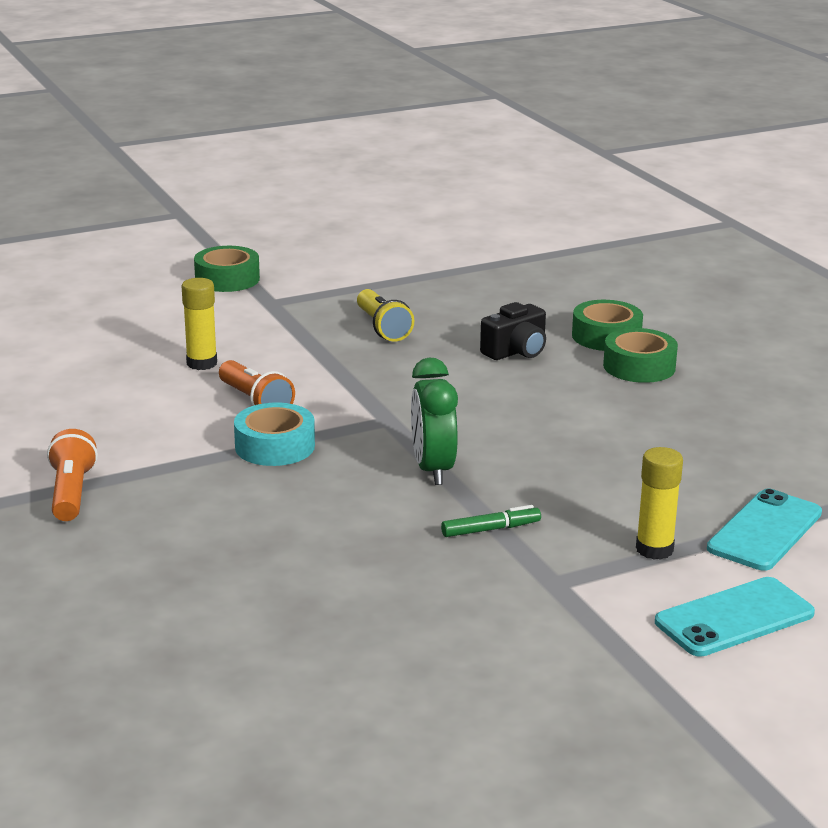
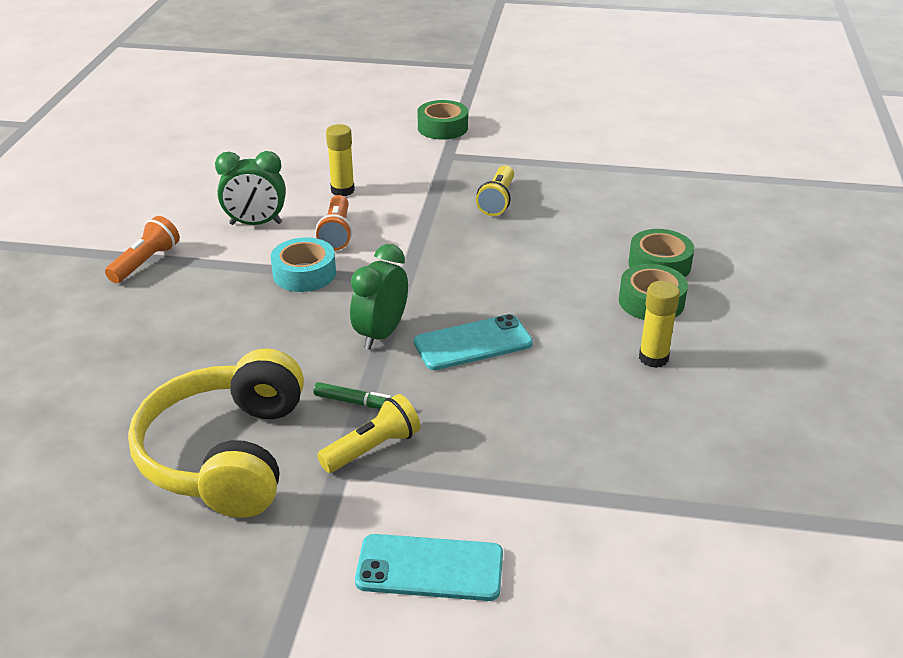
camera: 35 degrees right, 10 degrees up
black camera [480,302,546,360] -> none
yellow glue stick [636,447,683,560] -> yellow glue stick moved to [639,281,680,368]
turquoise phone [707,489,822,571] -> turquoise phone moved to [414,314,533,370]
none -> yellow headphones [128,348,304,518]
none -> green clock [215,151,286,225]
none -> yellow flashlight [317,394,421,473]

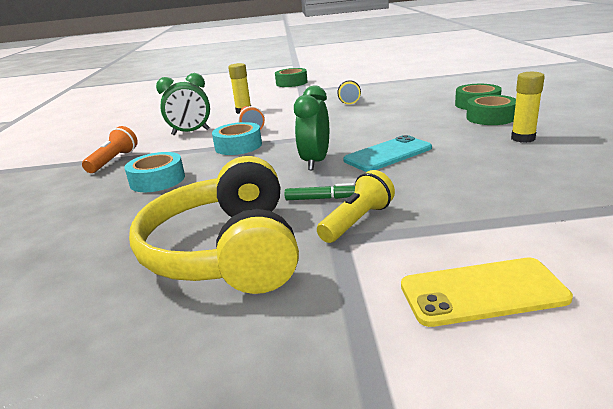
camera: 10 degrees left, 10 degrees down
turquoise phone [355,534,503,601] -> yellow phone [401,258,573,327]
none -> turquoise tape [124,152,185,192]

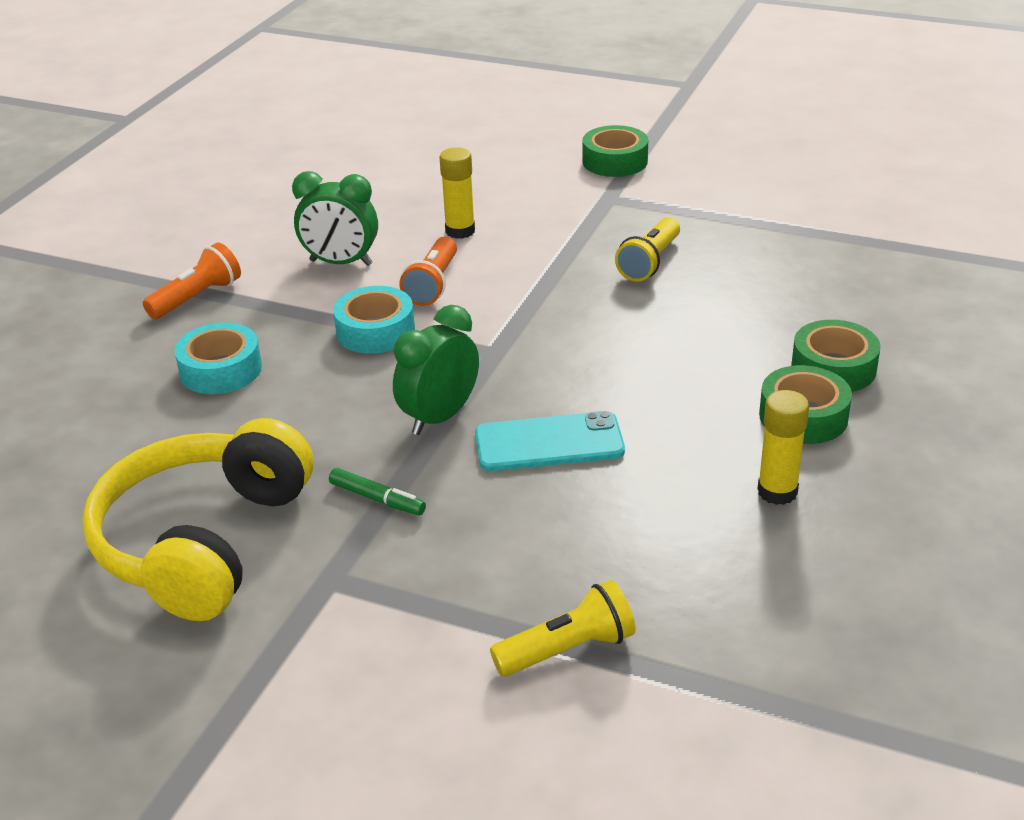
camera: 25 degrees right, 10 degrees up
yellow flashlight [317,170,395,243] -> yellow flashlight moved to [490,580,636,677]
yellow phone [401,258,573,327] -> none

